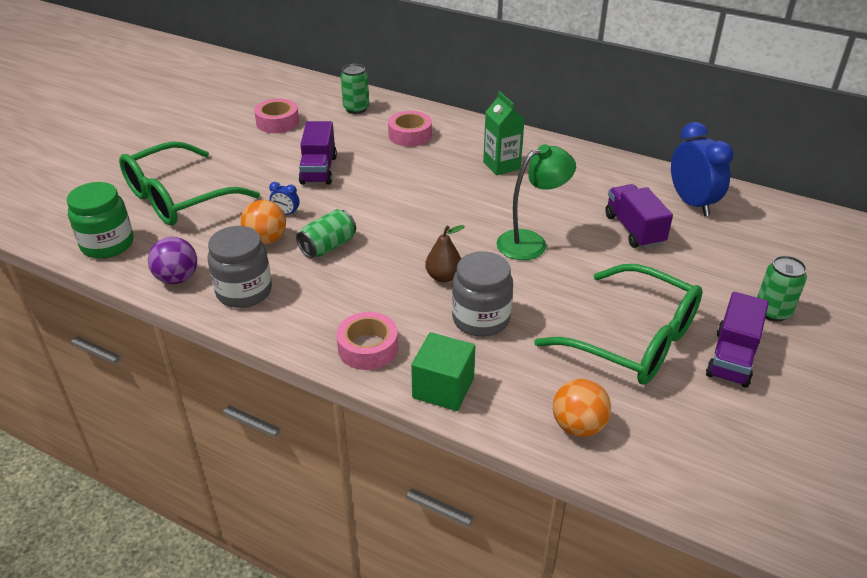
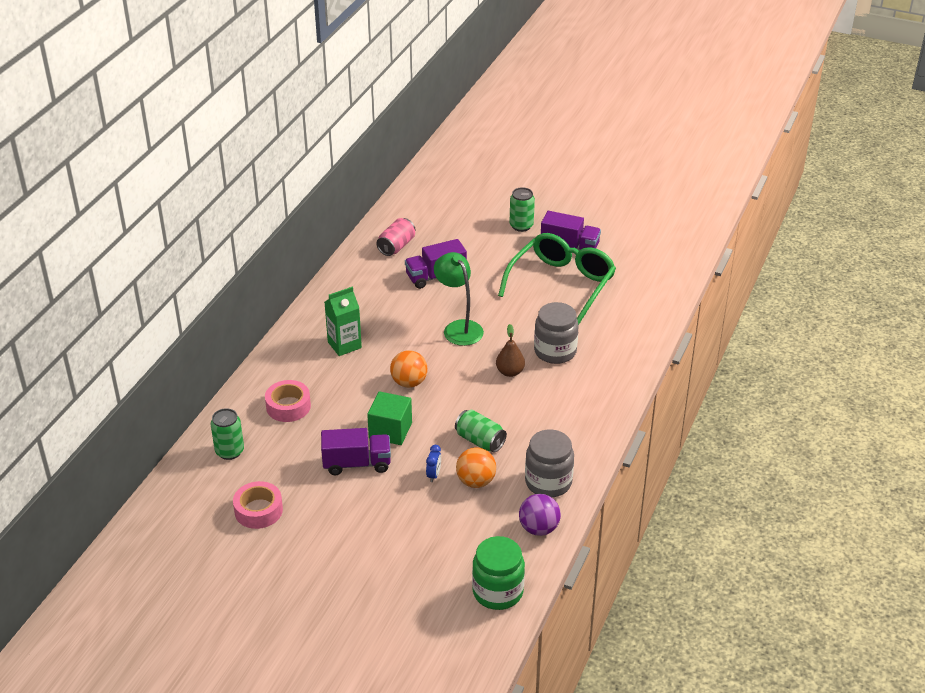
camera: 95 degrees left, 0 degrees up
green glasses [119,141,260,226] -> none
pink tape [336,312,398,370] -> none
green cube [411,332,475,411] -> green cube moved to [367,391,412,445]
orange ball [553,379,611,437] -> orange ball moved to [390,350,428,388]
blue clock [671,122,734,216] -> pink can [376,218,415,256]

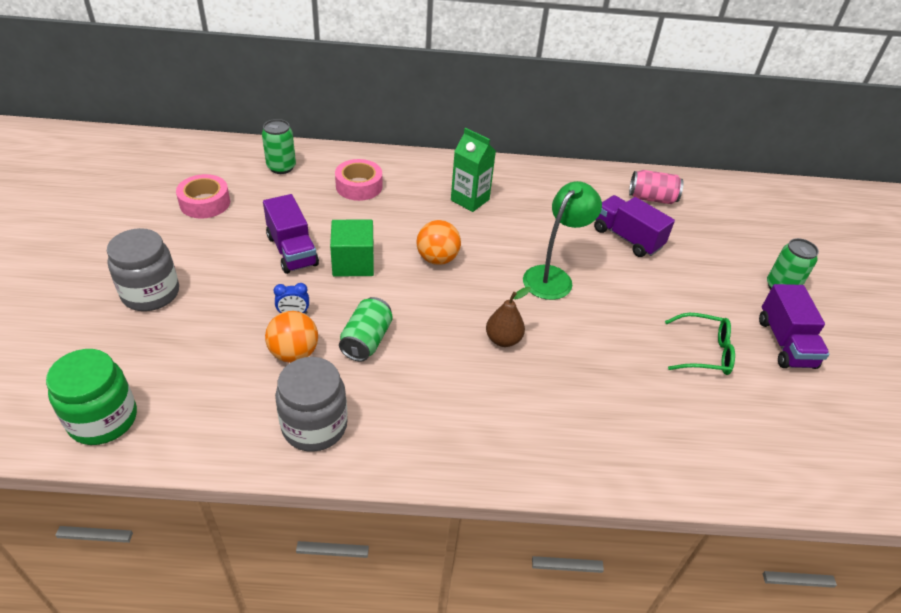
camera: 65 degrees right, 5 degrees up
green glasses [498,233,616,325] -> green glasses [665,313,735,375], size x0.52
purple ball [519,494,561,536] -> none
grey jar [534,302,579,364] -> grey jar moved to [107,228,179,311]

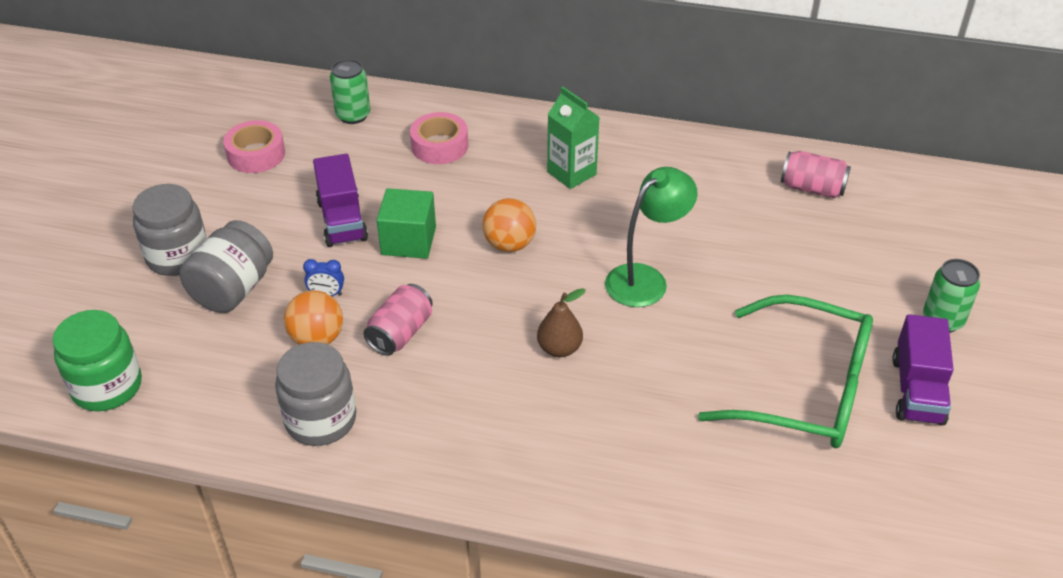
camera: 15 degrees right, 0 degrees up
green can [339,297,393,362] -> pink can [364,284,433,356]
purple truck [594,195,675,257] -> none
green glasses [665,313,735,375] -> green glasses [698,295,873,448], size x1.91
none -> grey jar [179,220,273,313]

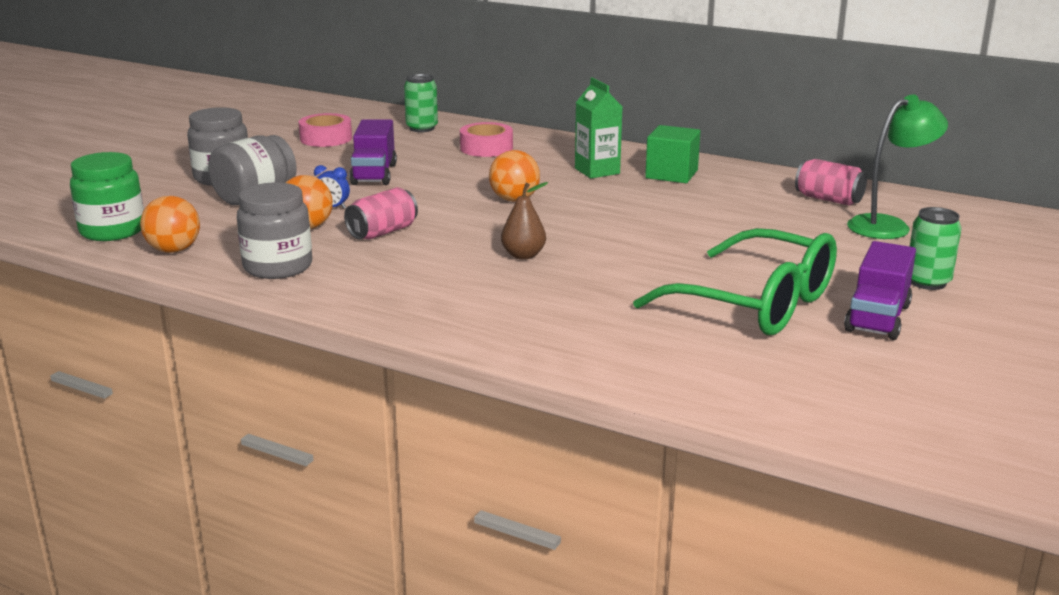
camera: 15 degrees right, 20 degrees down
green cube [377,188,436,259] -> green cube moved to [645,125,700,183]
green lamp [605,167,698,307] -> green lamp moved to [847,95,948,239]
none -> orange ball [140,196,200,253]

